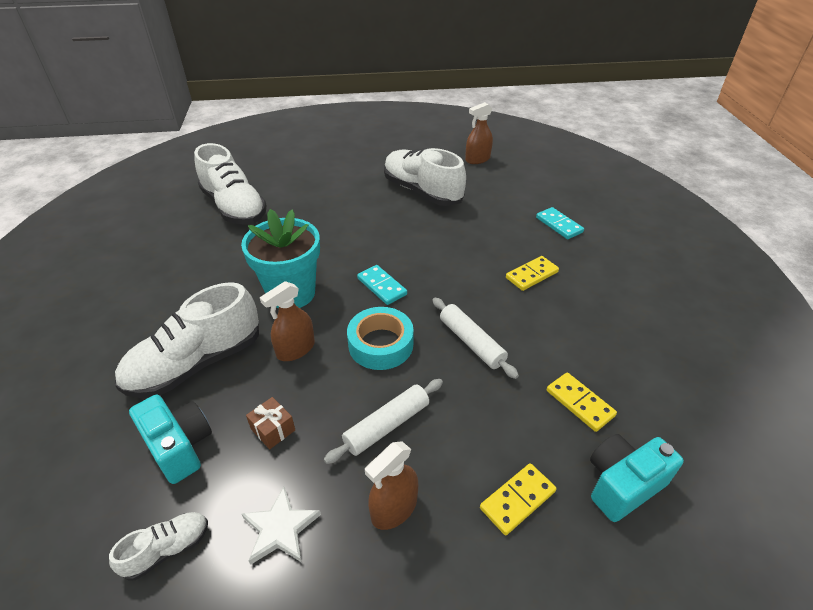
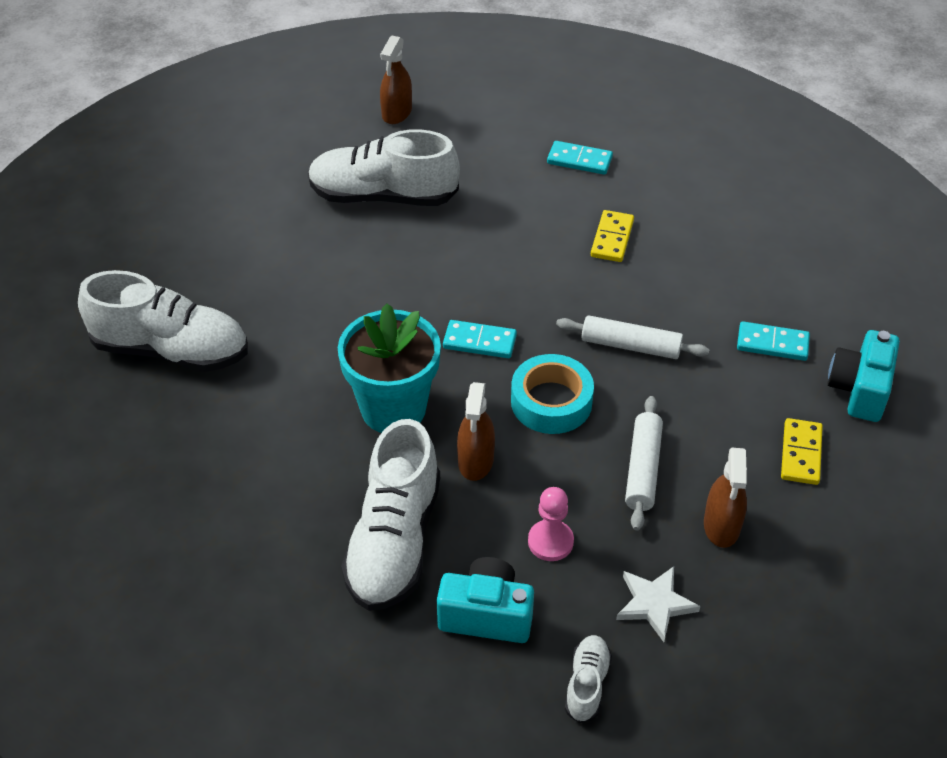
camera: 40 degrees left, 5 degrees up
brown gift [246,397,295,449] -> pink pawn [528,487,574,561]
yellow domino [547,372,617,432] -> turquoise domino [737,321,810,361]

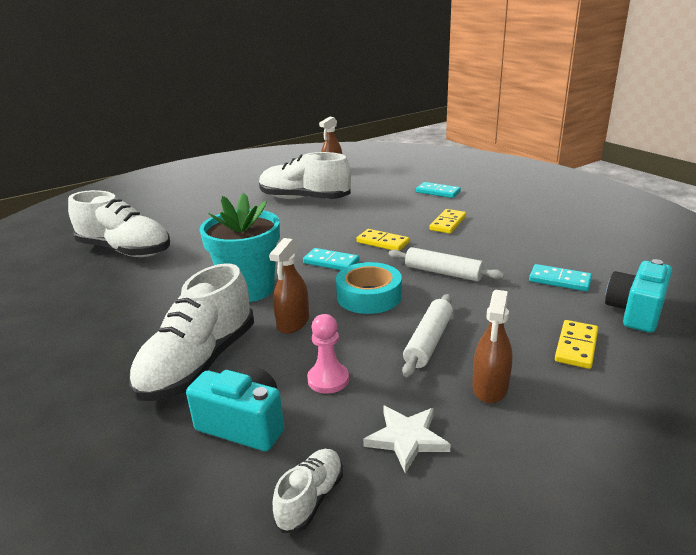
camera: 15 degrees right, 20 degrees down
none -> yellow domino [356,229,410,251]

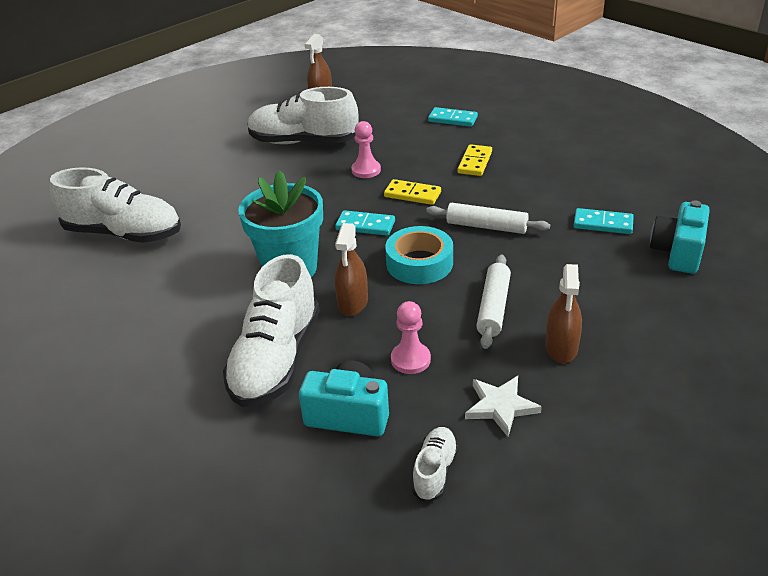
camera: 10 degrees left, 10 degrees up
yellow domino [555,320,598,369] -> none
none -> pink pawn [351,121,381,178]

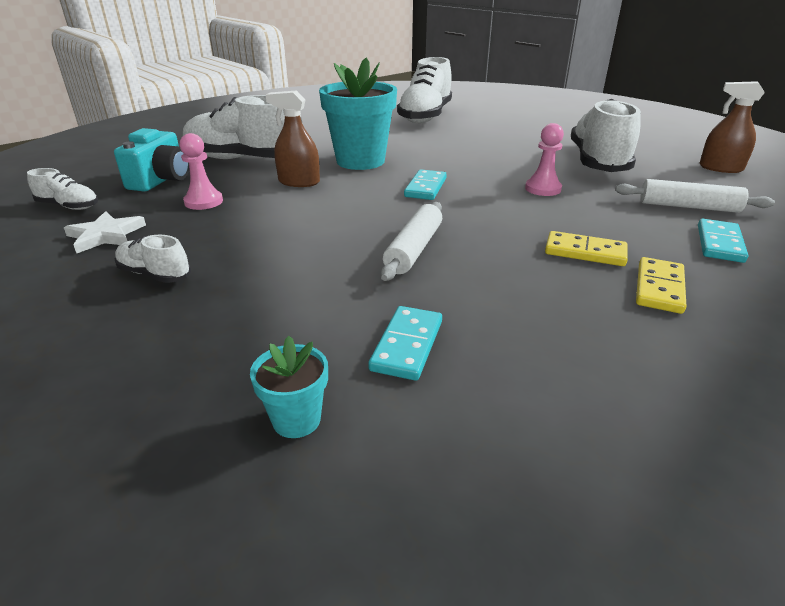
camera: 90 degrees right, 5 degrees down
yellow domino [384,179,441,205] -> yellow domino moved to [636,257,687,314]
turquoise tape [385,226,453,284] -> none
white rolling pin [476,255,511,349] -> white rolling pin moved to [615,179,775,213]
brown spray bottle [545,264,582,363] -> white shoe [115,235,191,283]
turquoise camera [650,200,710,274] -> turquoise flower pot [250,336,328,438]

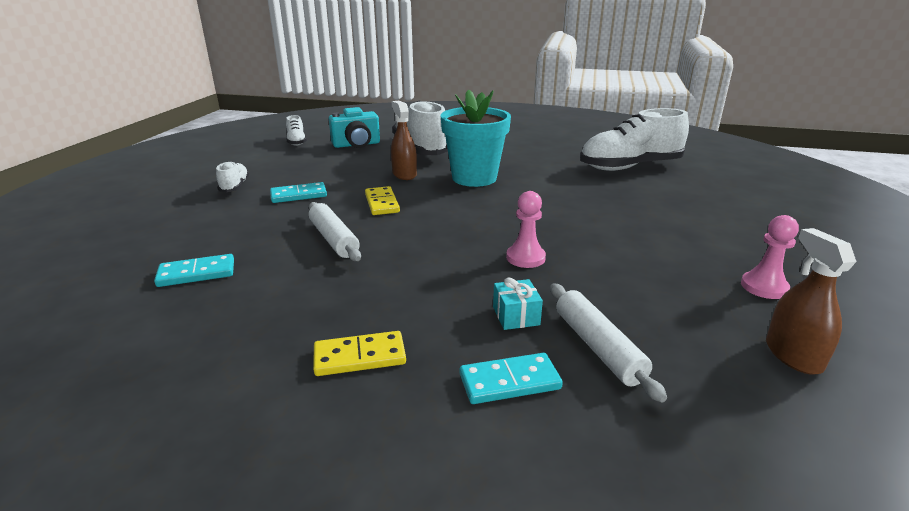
camera: 55 degrees right, 5 degrees down
white star [64,211,146,253] -> none
pink pawn [180,133,223,210] -> pink pawn moved to [741,215,799,299]
turquoise flower pot [250,336,328,438] -> none
white rolling pin [381,202,442,281] -> white rolling pin turned 75 degrees clockwise [309,202,361,261]
turquoise domino [404,169,447,200] -> turquoise domino moved to [270,182,327,203]
yellow domino [545,231,628,266] -> yellow domino moved to [365,186,400,215]
white shoe [571,99,641,172] -> none
none -> turquoise gift [493,277,543,330]

